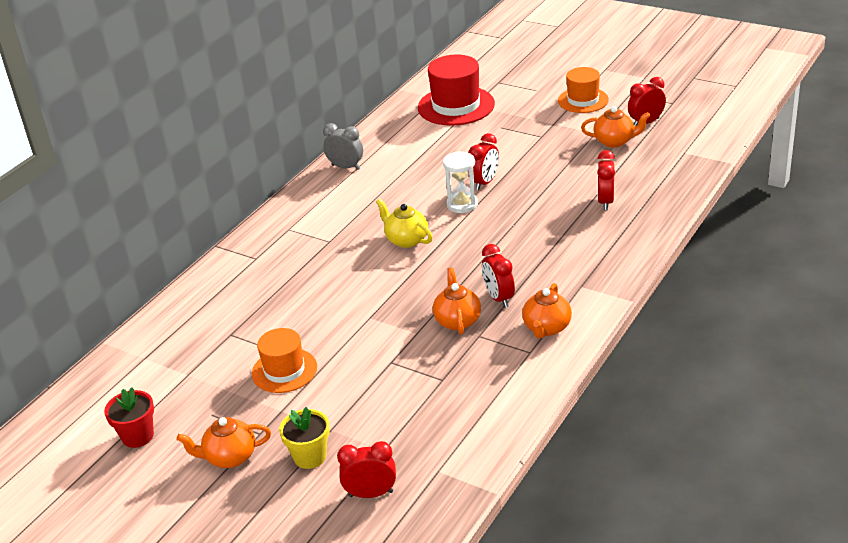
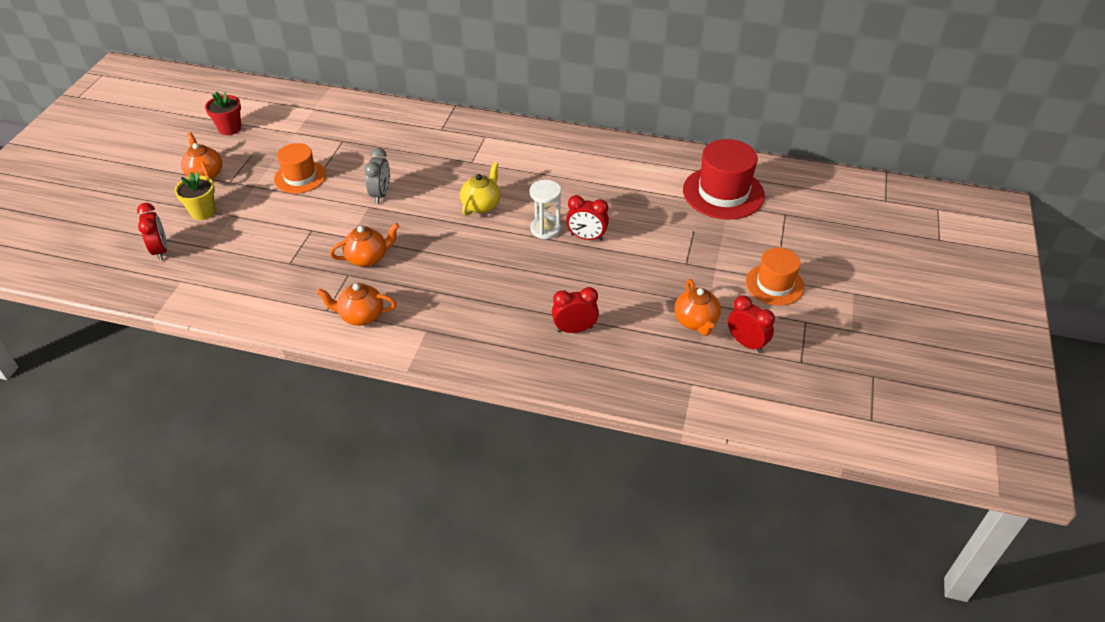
camera: 70 degrees right, 10 degrees up
grey clock [323,123,363,170] -> grey clock moved to [364,148,390,203]
red clock [482,244,515,308] -> none

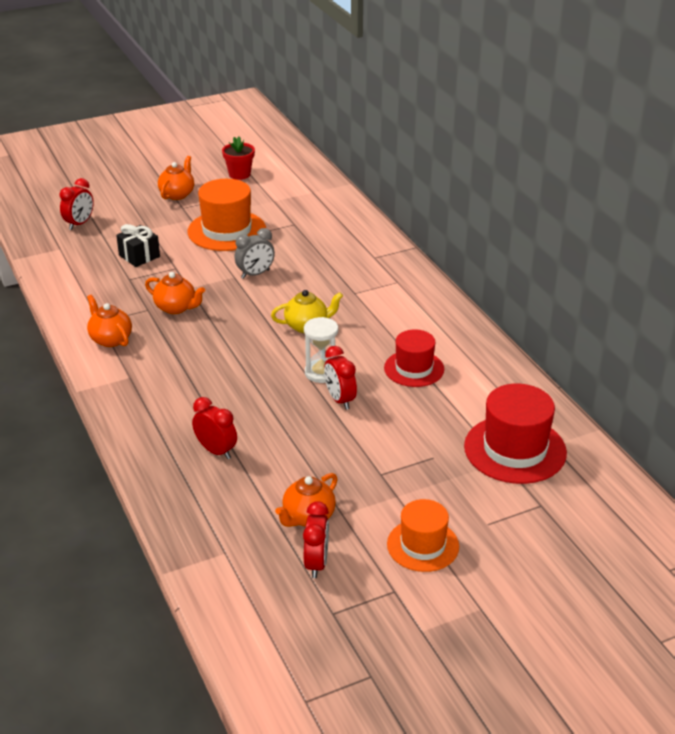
camera: 50 degrees right, 10 degrees down
yellow flower pot [175,172,216,220] -> none
orange hat [274,143,326,193] -> orange hat [188,179,266,251], size x1.55
none -> black gift [116,224,160,267]
none -> red hat [384,329,444,387]

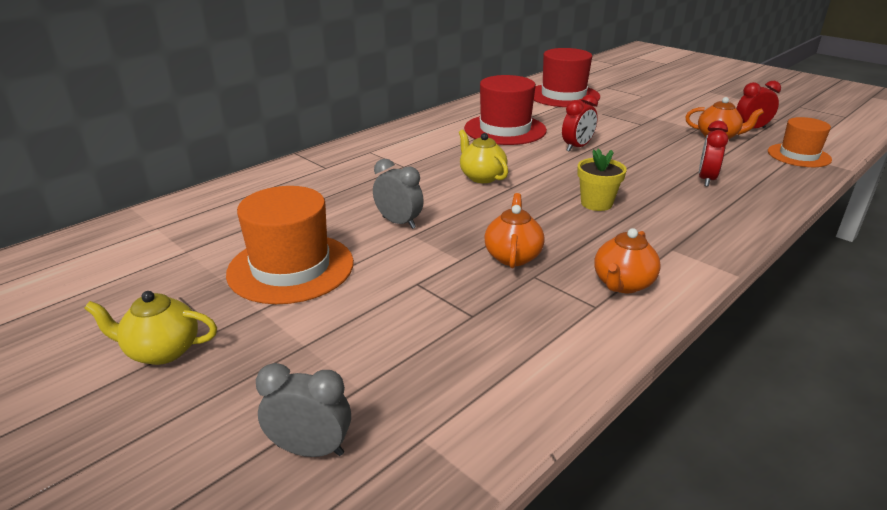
camera: 110 degrees left, 5 degrees down
red clock [60,178,94,230] -> grey clock [256,363,351,457]
black gift [116,224,160,267] -> none
orange teapot [158,156,194,200] -> yellow teapot [84,291,217,365]
red flower pot [222,137,255,180] -> none
white hourglass [304,317,338,383] -> none
red hat [384,329,444,387] -> red hat [464,75,547,145], size x1.55
orange hat [387,499,459,572] -> orange hat moved to [768,117,832,167]
none -> yellow flower pot [577,148,627,211]

